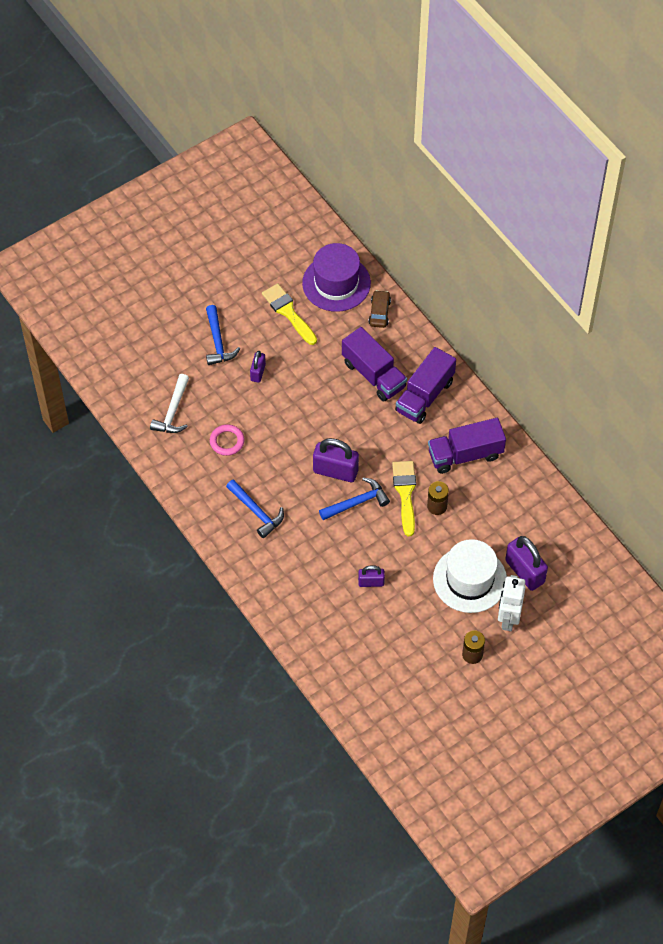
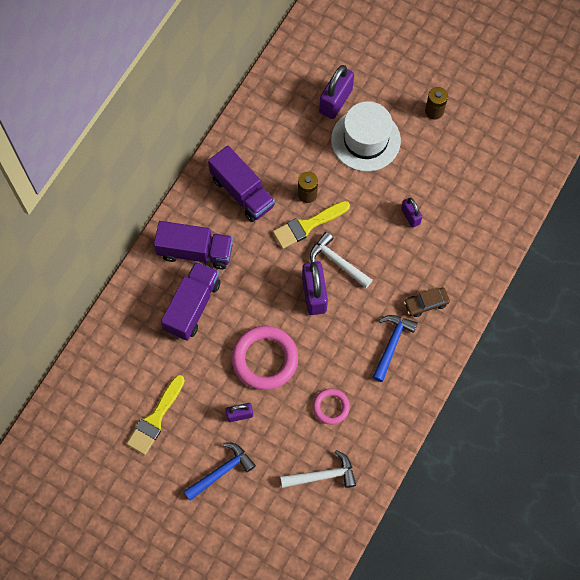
camera: 115 degrees left, 10 degrees up
purple hat [302,243,371,312] -> none
blue hammer [319,477,390,520] -> white hammer [310,232,372,288]
brown car [368,290,391,328] -> brown car moved to [404,287,450,317]
white robot [498,575,526,631] -> none
none -> pink ring [232,326,298,390]

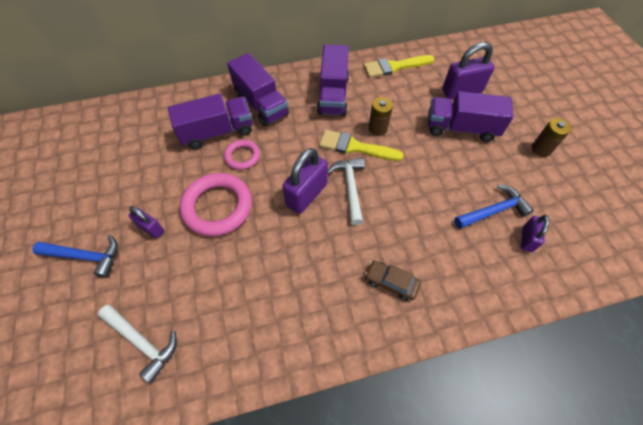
camera: 45 degrees right, 10 degrees down
yellow brush [126,375,185,455] -> yellow brush moved to [363,55,434,78]
pink ring [313,388,350,425] -> pink ring moved to [224,140,260,170]
white hat [331,101,401,172] -> purple truck [428,91,514,142]
blue hammer [372,315,418,382] -> blue hammer moved to [454,184,534,229]
purple padlock [401,197,422,228] -> purple padlock moved to [521,215,550,252]

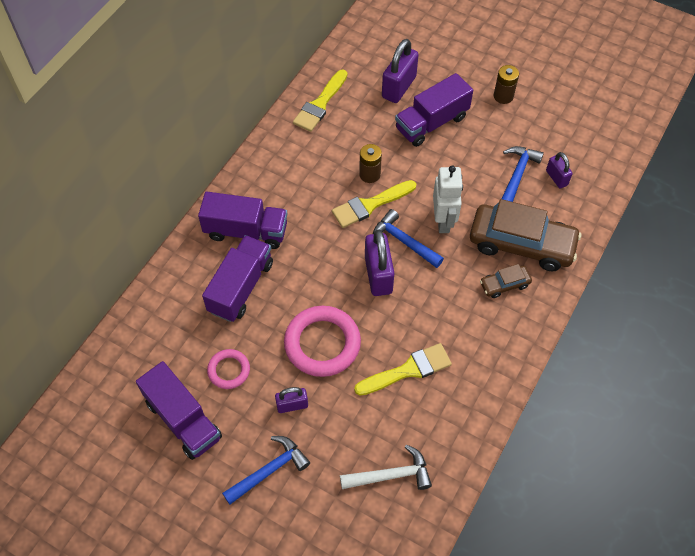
camera: 45 degrees left, 0 degrees up
pink ring [224,140,260,170] -> pink ring moved to [207,349,250,389]
purple truck [317,44,349,116] -> purple truck moved to [136,361,222,460]
white hammer [328,158,365,225] -> blue hammer [373,209,444,268]
none -> yellow brush [354,343,452,395]
none -> white robot [433,165,463,233]
none -> brown car [470,199,581,271]

